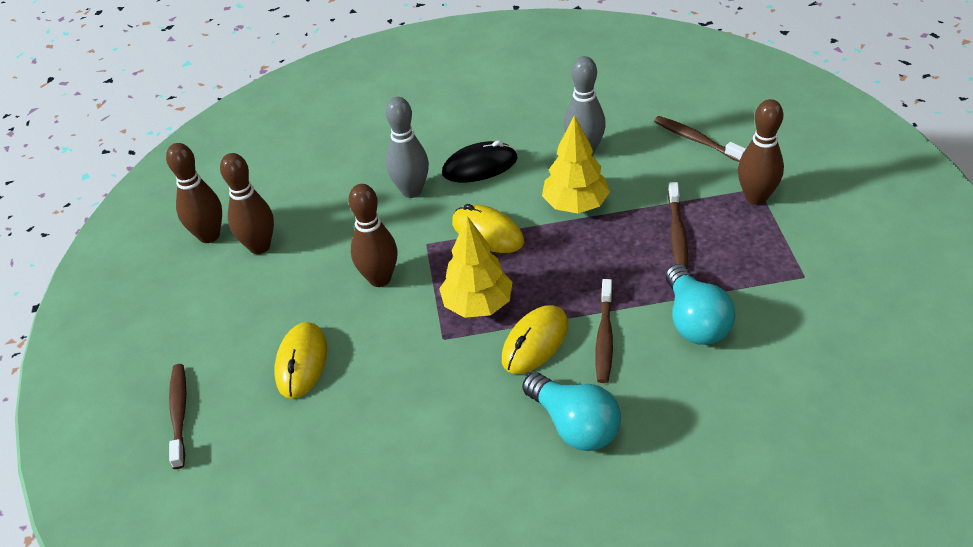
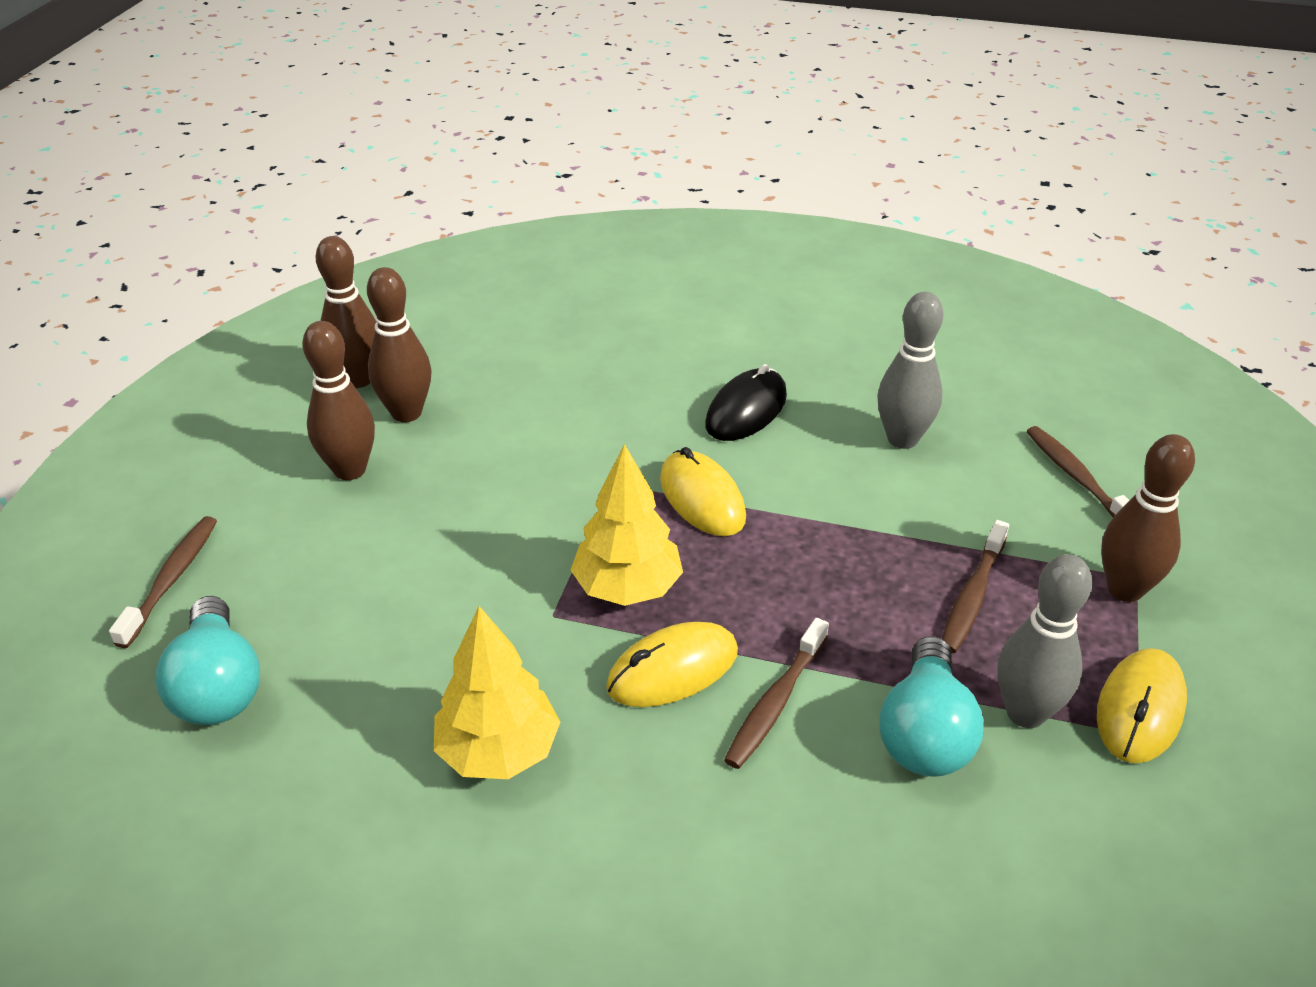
camera: 20 degrees right, 5 degrees down
yellow mouse [275,322,327,399] -> yellow mouse moved to [1097,648,1187,763]
brown bowling pin [349,184,398,287] -> brown bowling pin moved to [302,321,375,480]
grey bowling pin [385,97,429,198] -> grey bowling pin moved to [997,554,1092,728]
black mouse [442,141,517,182] -> black mouse turned 60 degrees counterclockwise [705,364,787,441]
turquoise light bulb [522,372,621,451] -> turquoise light bulb moved to [156,596,260,725]
yellow tree [542,115,610,213] -> yellow tree moved to [434,606,560,779]

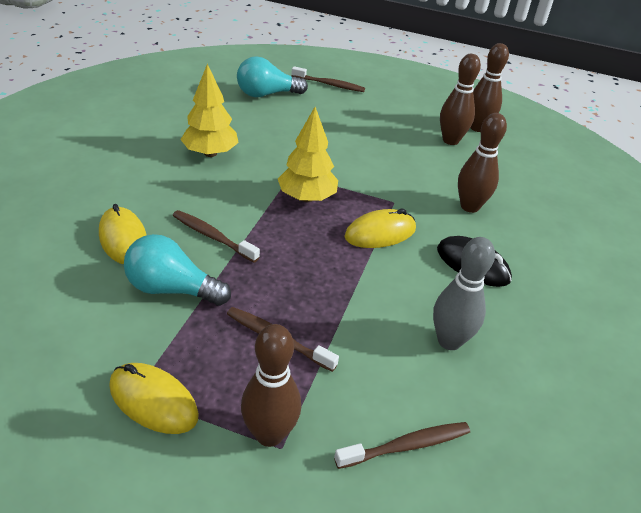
camera: 90 degrees right, 0 degrees up
brown bowling pin [302,321,375,480] -> brown bowling pin moved to [458,113,507,213]
yellow mouse [606,622,738,707] -> yellow mouse moved to [99,204,146,264]
grey bowling pin [997,554,1092,728] -> none

